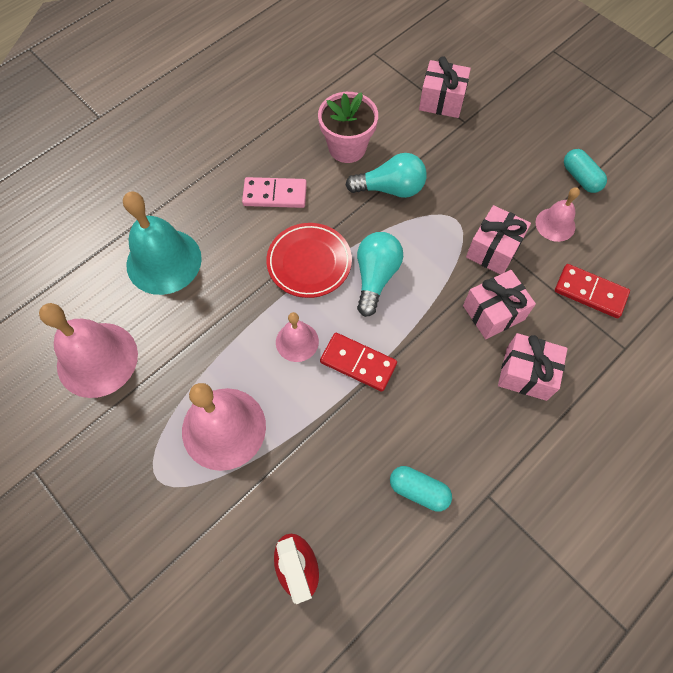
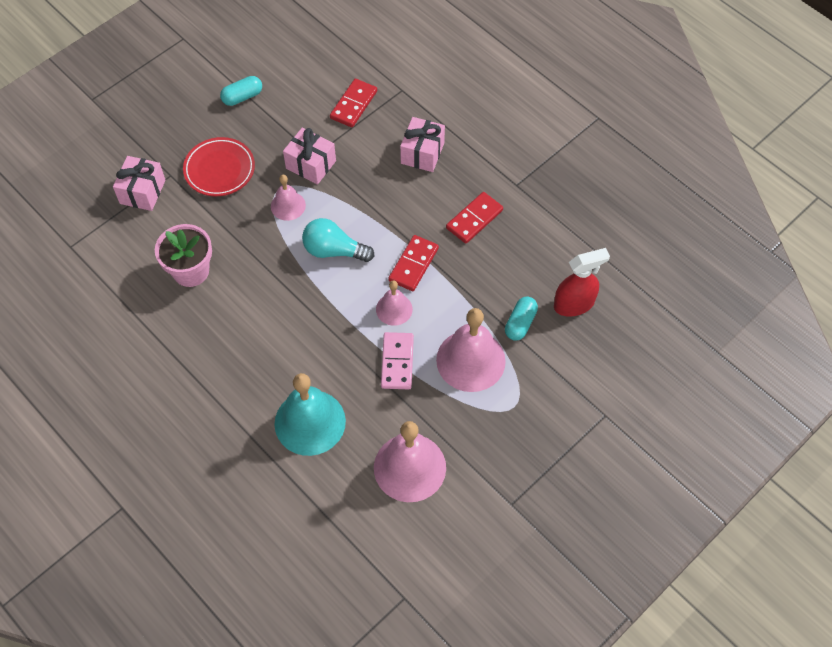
camera: 90 degrees left, 5 degrees down
pink domino [242,177,307,208] -> pink domino moved to [381,332,414,389]
red plate [266,223,352,298] -> red plate moved to [183,137,255,196]
turquoise light bulb [346,153,427,198] -> none
turquoise capsule [390,466,452,512] -> turquoise capsule moved to [505,297,538,341]
pink gift [463,270,536,339] -> none
pink bell [536,187,580,242] -> pink bell moved to [271,175,306,221]
none -> red domino [446,192,503,244]

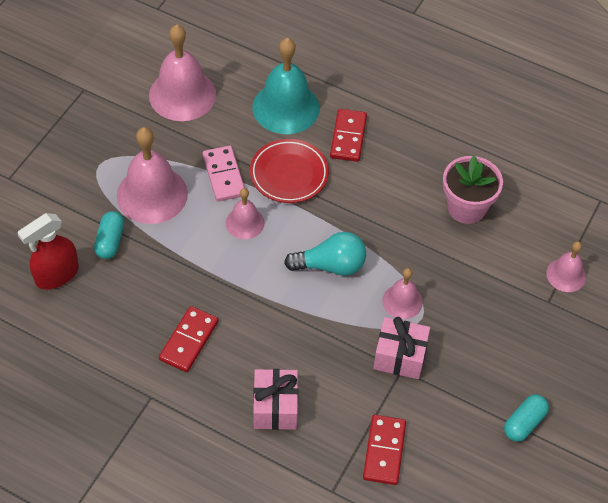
camera: 160 degrees right, 5 degrees down
pink gift [113,156,166,211] -> pink bell [546,241,586,292]
red plate [183,137,255,196] -> red plate moved to [250,139,329,203]
red domino [388,235,439,291] -> red domino moved to [330,109,367,162]

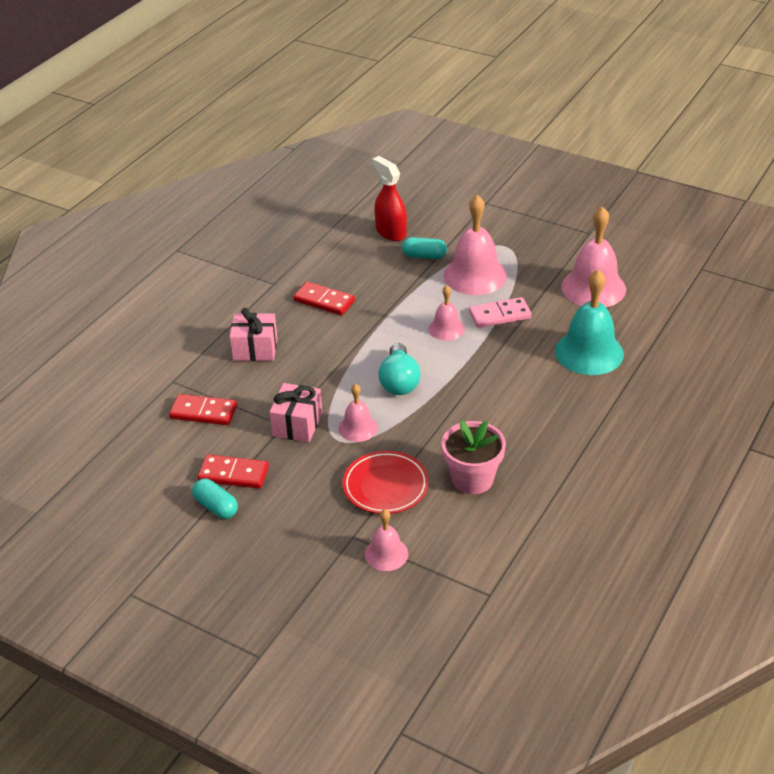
camera: 95 degrees right, 15 degrees down
red plate [250,139,329,203] -> red plate moved to [343,451,429,514]
red domino [330,109,367,162] -> red domino moved to [198,454,269,489]

